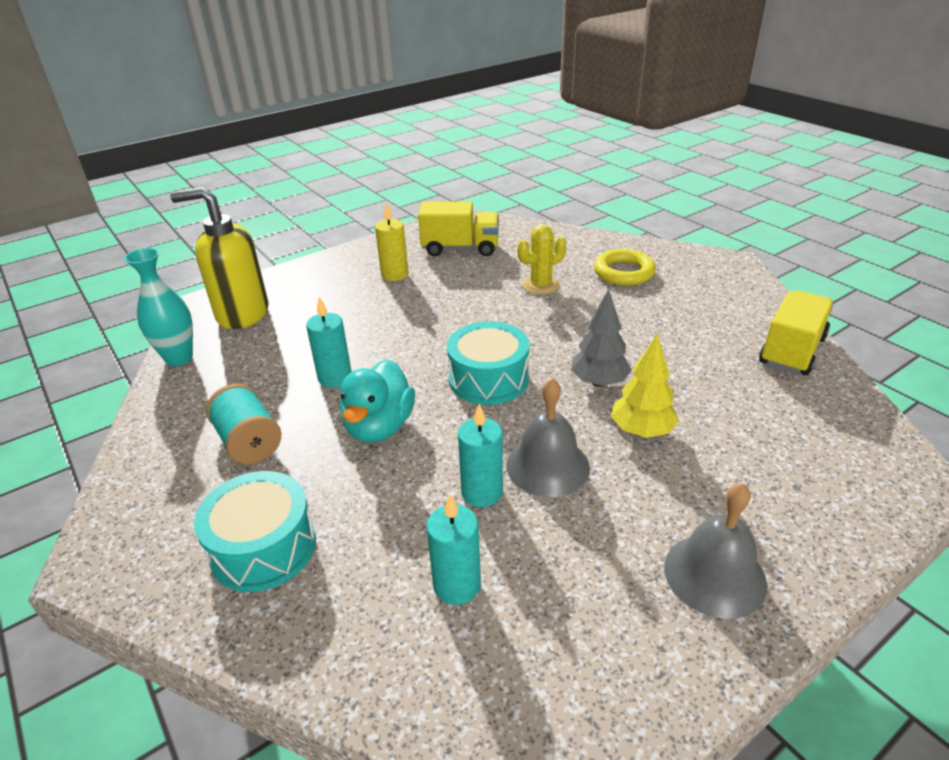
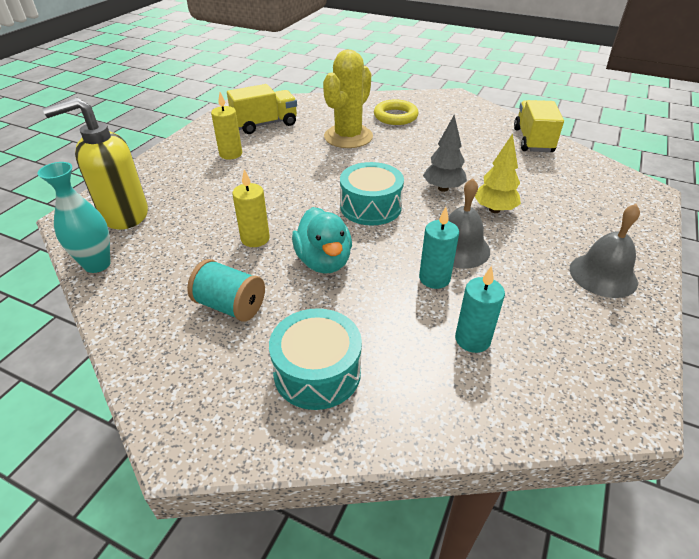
camera: 30 degrees left, 5 degrees up
turquoise candle [306,297,352,388] -> yellow candle [232,169,270,247]
yellow cactus [517,225,566,295] -> yellow cactus [323,50,373,148], size x1.69

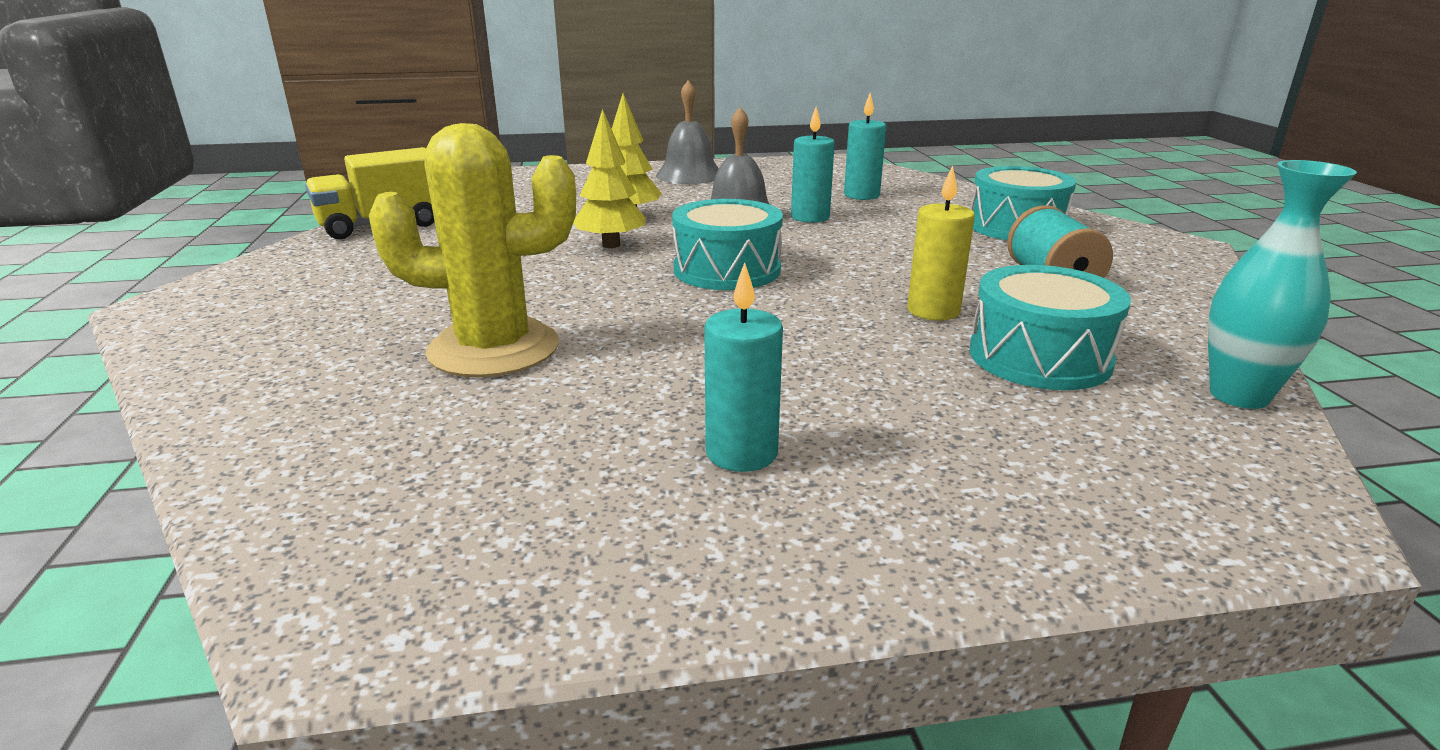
camera: 125 degrees left, 15 degrees down
yellow soap dispenser [42,97,148,229] -> none
yellow candle [211,92,242,159] -> turquoise candle [704,262,783,472]
yellow truck [227,84,297,134] -> none
turquoise duck [292,207,352,274] -> none
yellow ring [374,100,419,125] -> none
grey tree [423,115,467,192] -> yellow tree [573,109,646,248]
none -> turquoise drum [970,265,1131,390]

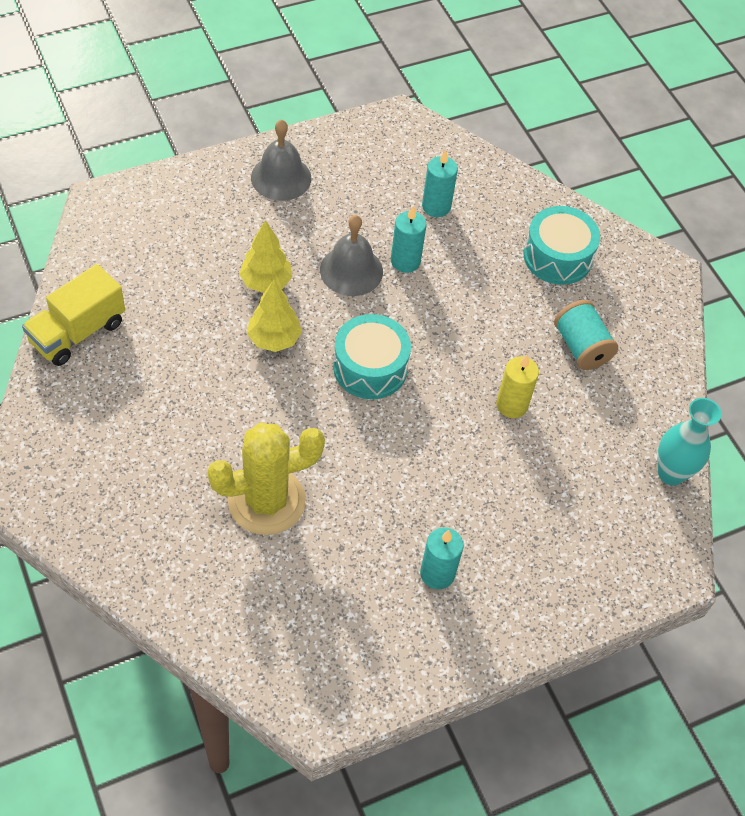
camera: 20 degrees left, 30 degrees up
turquoise drum [970,265,1131,390] -> none

